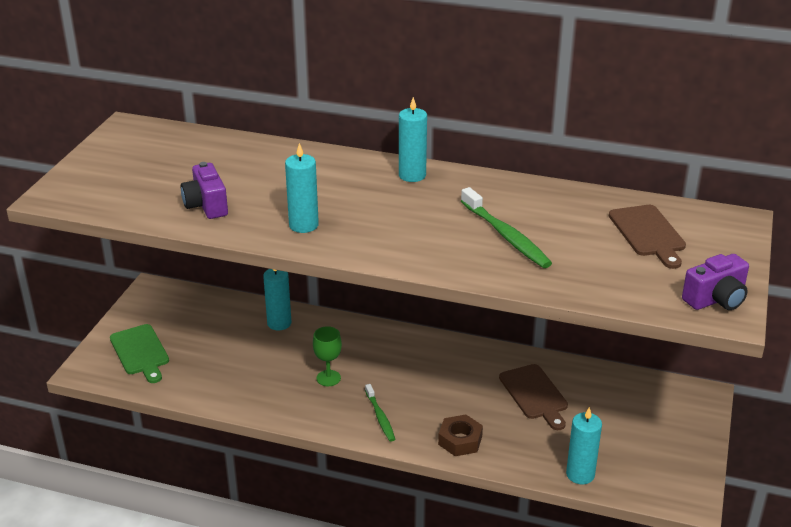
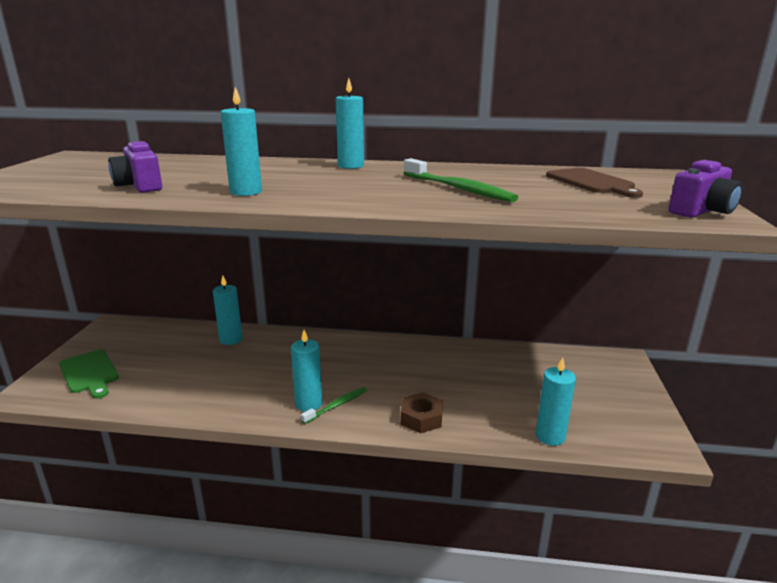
camera: 10 degrees left, 10 degrees down
green goblet [313,326,342,386] -> none
green toothbrush [365,384,395,442] -> green toothbrush turned 105 degrees counterclockwise [301,387,367,424]
brown cutting board [499,364,568,430] -> none
none -> turquoise candle [291,330,322,412]

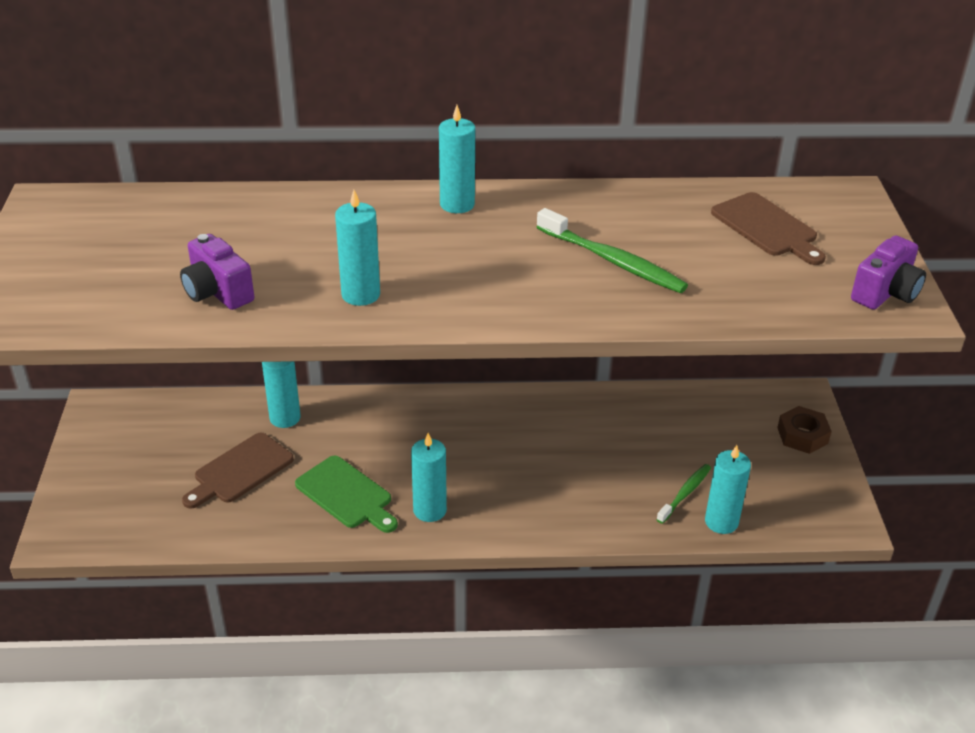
camera: 10 degrees left, 15 degrees up
green cutting board [59,350,119,399] -> green cutting board moved to [295,455,398,533]
green toothbrush [301,387,367,424] -> green toothbrush moved to [656,464,711,524]
brown nut [401,392,443,433] -> brown nut moved to [777,406,832,454]
none -> brown cutting board [182,433,294,508]

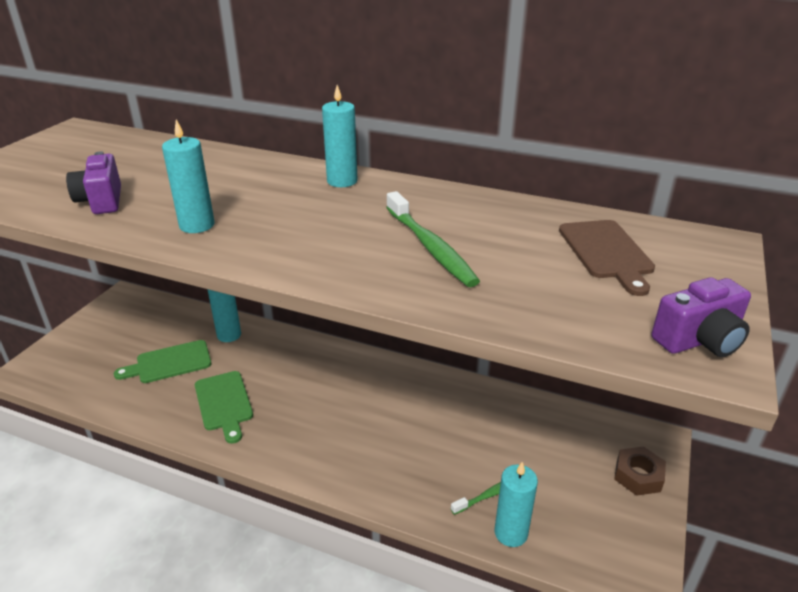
camera: 25 degrees right, 5 degrees down
brown cutting board [182,433,294,508] -> green cutting board [114,340,212,383]
turquoise candle [411,433,447,522] -> none

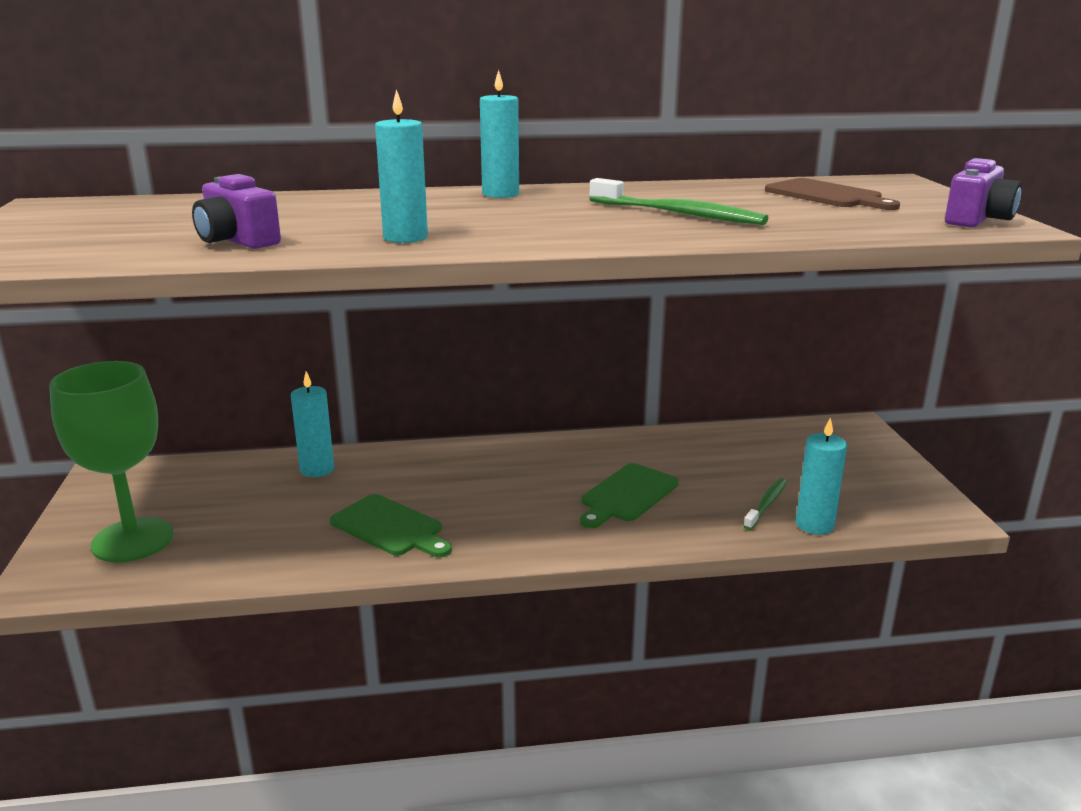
camera: 30 degrees left, 10 degrees down
green cutting board [114,340,212,383] -> green cutting board moved to [580,463,679,528]
brown nut [614,446,666,496] -> none
none -> green goblet [49,361,174,562]

